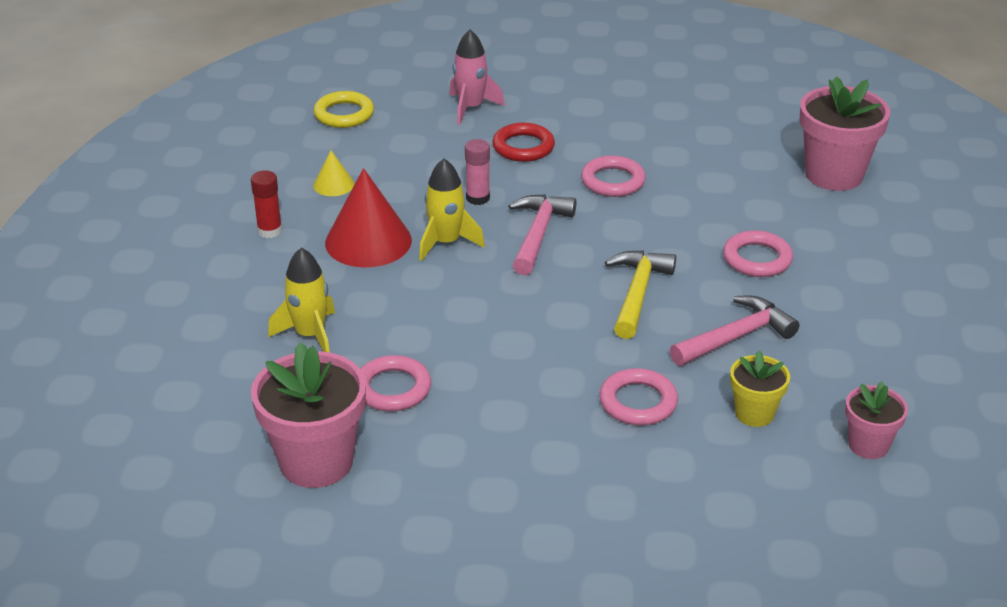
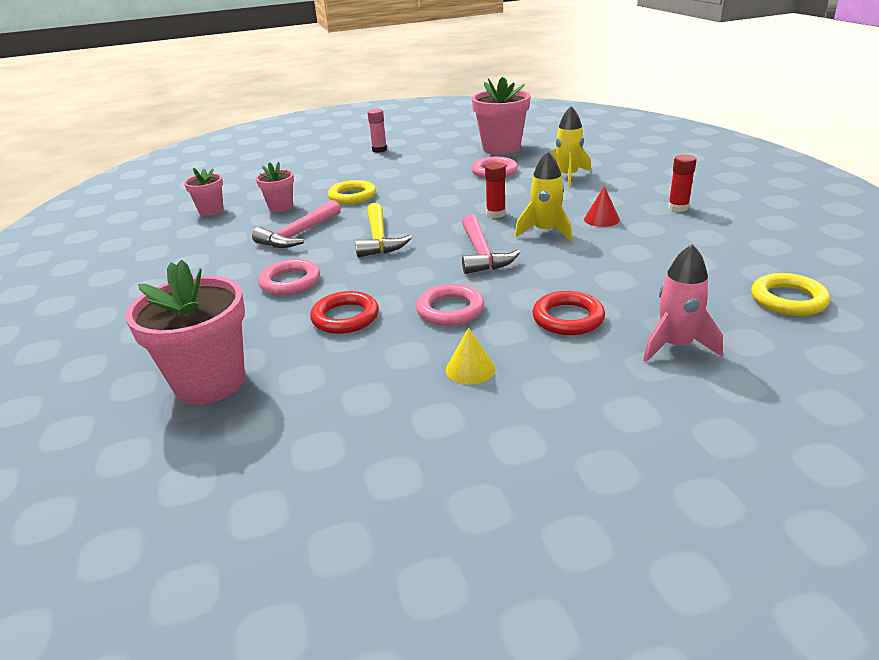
camera: 160 degrees right, 5 degrees down
yellow cone [313,150,354,196] -> yellow cone moved to [446,327,495,385]
red cone [325,168,412,267] -> red cone [584,186,620,227], size x0.50
pink glue stick [465,139,490,205] -> pink glue stick moved to [368,109,387,153]
pink ring [600,368,678,426] -> yellow ring [328,180,376,204]
yellow flower pot [730,350,790,427] -> pink flower pot [256,162,294,212]
none -> red ring [310,291,379,334]
none -> red glue stick [485,162,506,218]

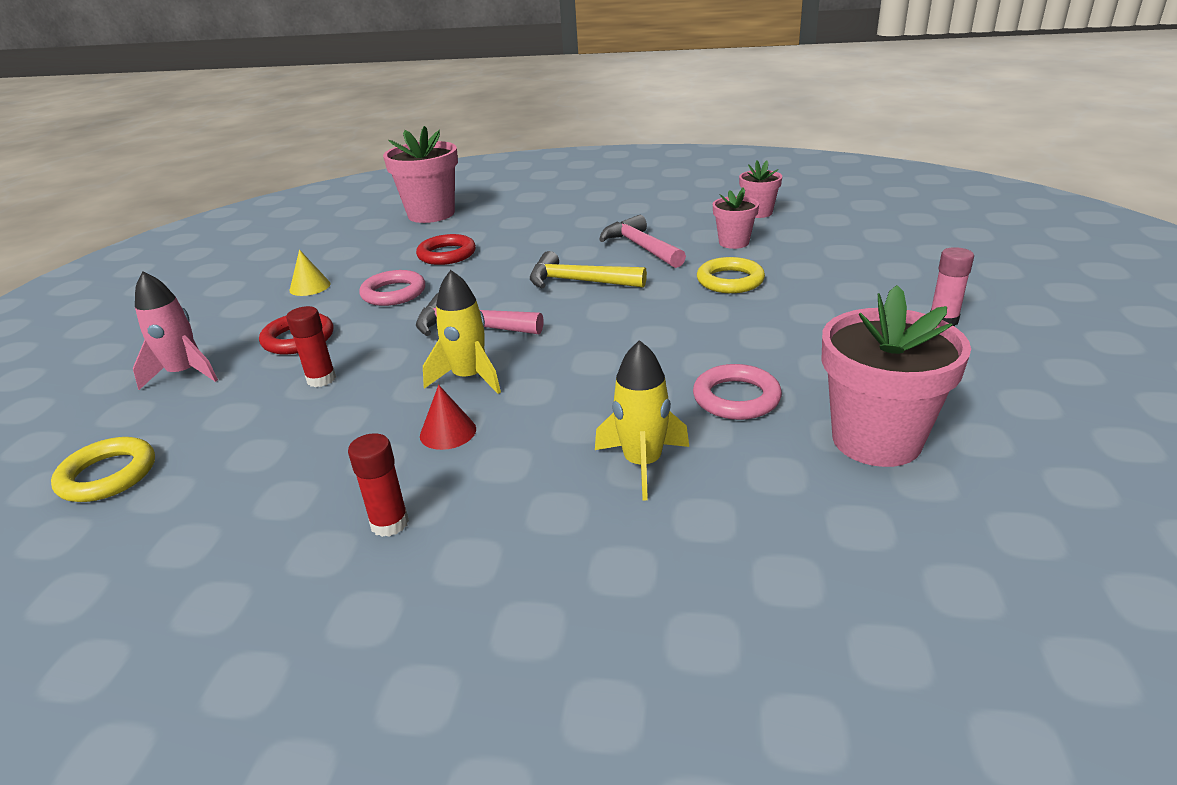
camera: 115 degrees right, 0 degrees up
pink ring [258,259,320,295] -> none
red glue stick [485,162,506,218] -> red glue stick moved to [286,306,336,387]

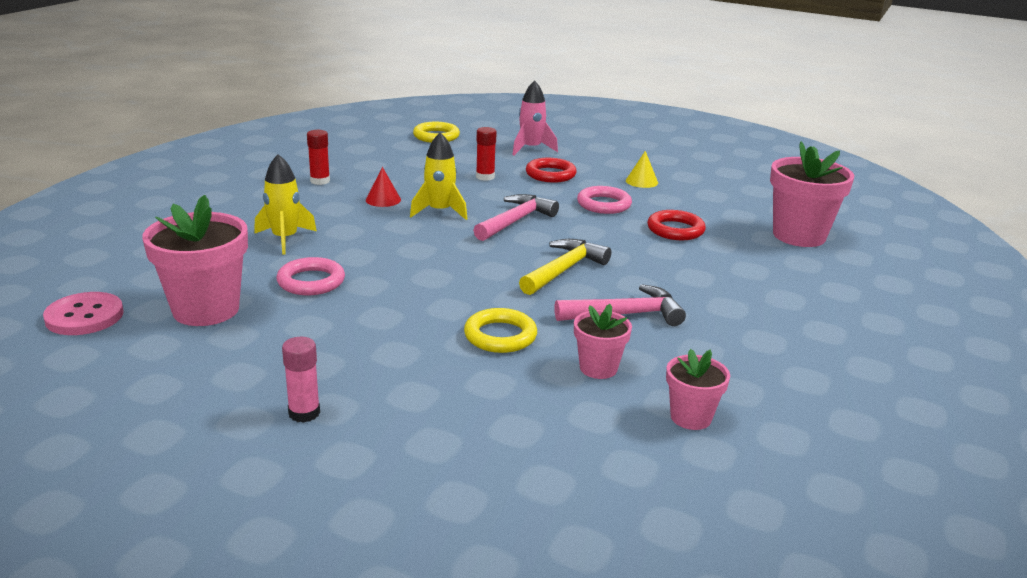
camera: 105 degrees right, 5 degrees down
none -> pink button [43,292,124,335]

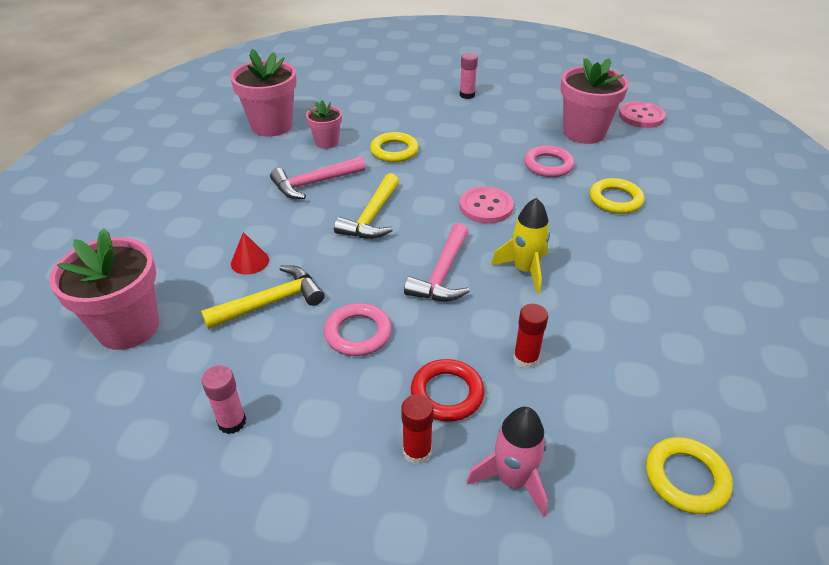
camera: 165 degrees right, 15 degrees up
yellow rocket [254,154,317,255] -> yellow ring [590,178,645,214]
red glue stick [307,130,330,185] -> red glue stick moved to [401,394,434,465]
red cone [366,167,401,207] -> red cone moved to [231,232,269,275]
yellow cone [626,151,658,188] -> none
red ring [647,210,706,240] -> yellow hammer [201,265,324,329]
pink flower pot [666,349,730,430] -> pink flower pot [230,49,297,137], size x1.82
none -> pink glue stick [202,365,246,434]
none -> pink button [460,186,514,224]

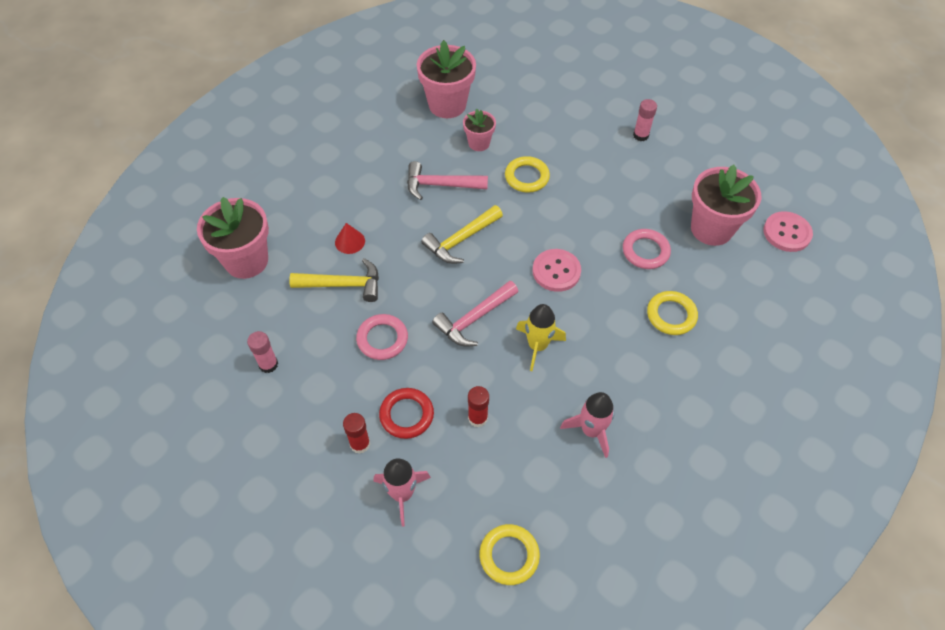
camera: 30 degrees right, 15 degrees up
none -> pink rocket [560,392,615,458]

